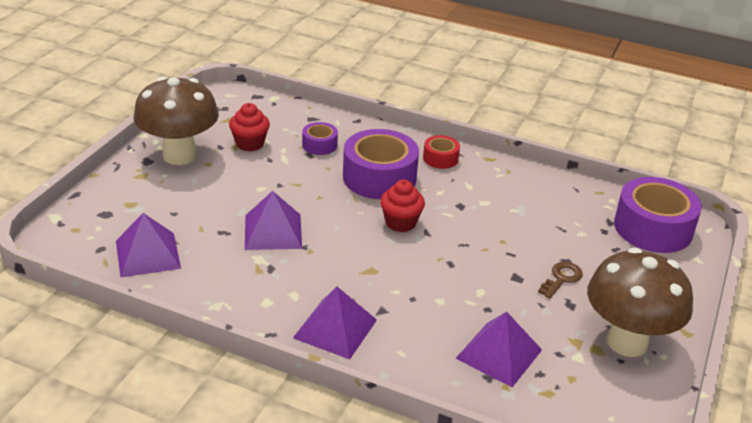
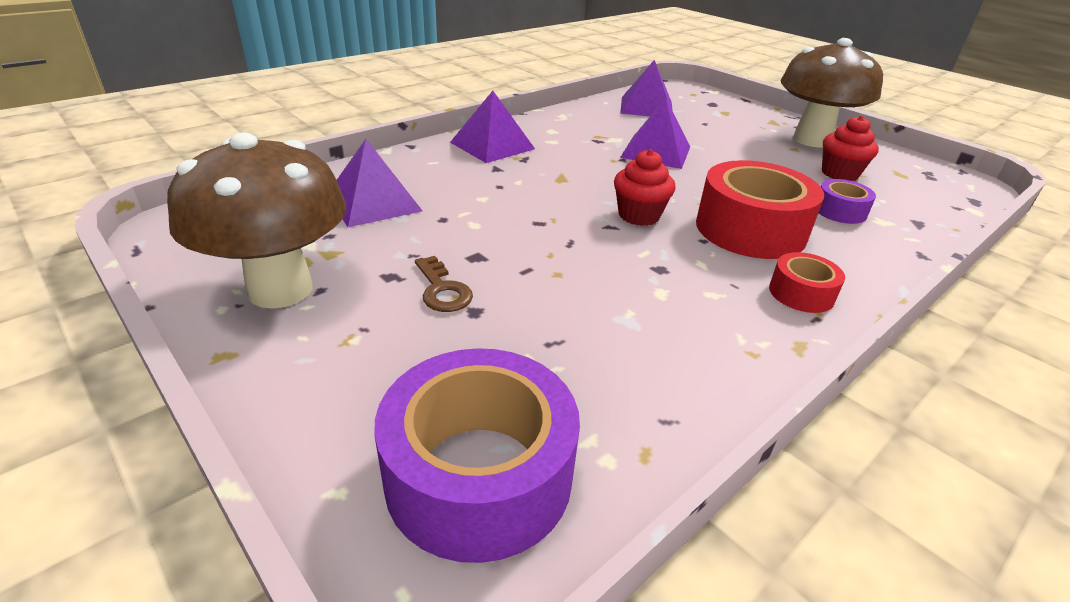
camera: 115 degrees right, 0 degrees up
purple tape [343,129,419,199] -> red tape [696,160,824,259]

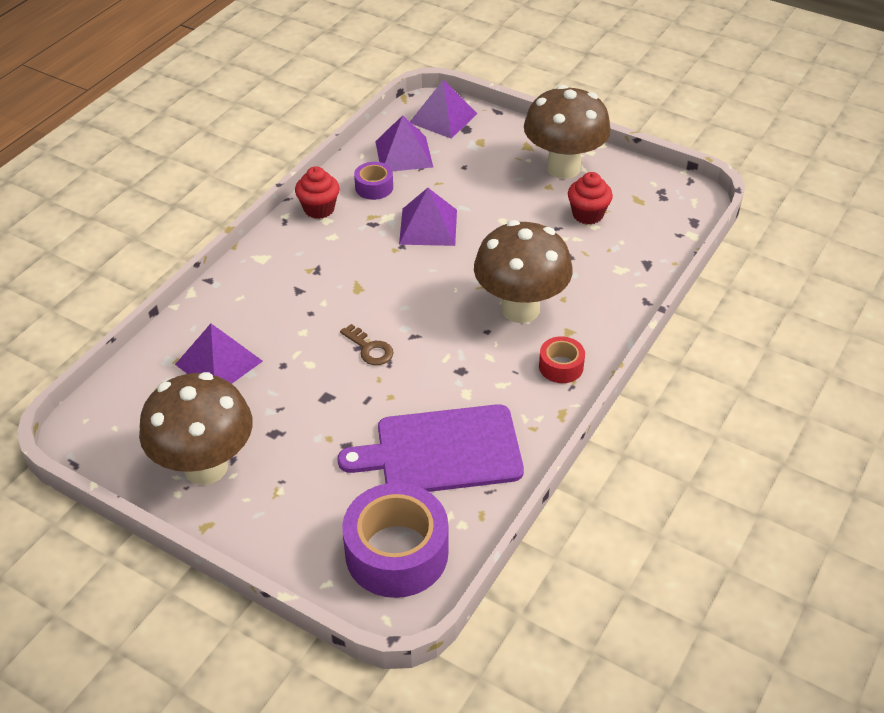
camera: 15 degrees left, 10 degrees up
brown key [415,256,473,312] -> brown key moved to [340,324,393,365]
purple pyramid [450,91,535,163] -> purple pyramid moved to [410,80,478,139]
red cupcake [614,149,676,226] -> red cupcake moved to [295,166,340,219]
red tape [696,160,824,259] -> brown mushroom [474,220,573,323]
purple tape [819,179,876,224] -> purple tape moved to [354,162,393,200]
none -> purple cutting board [338,404,524,492]

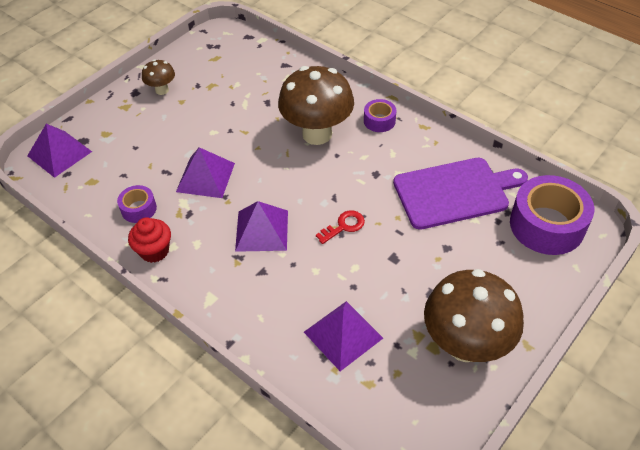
camera: 80 degrees left, 5 degrees up
purple cutting board [338,404,524,492] -> purple cutting board turned 105 degrees counterclockwise [393,158,528,230]
brown key [340,324,393,365] -> red key [316,210,365,244]
purple pyramid [375,115,433,171] -> purple pyramid moved to [235,201,288,252]
brown mushroom [524,85,611,179] -> brown mushroom [142,59,175,95], size x0.48
red tape [539,336,585,383] -> purple tape [364,99,396,132]
red cupcake [568,172,613,224] -> none

